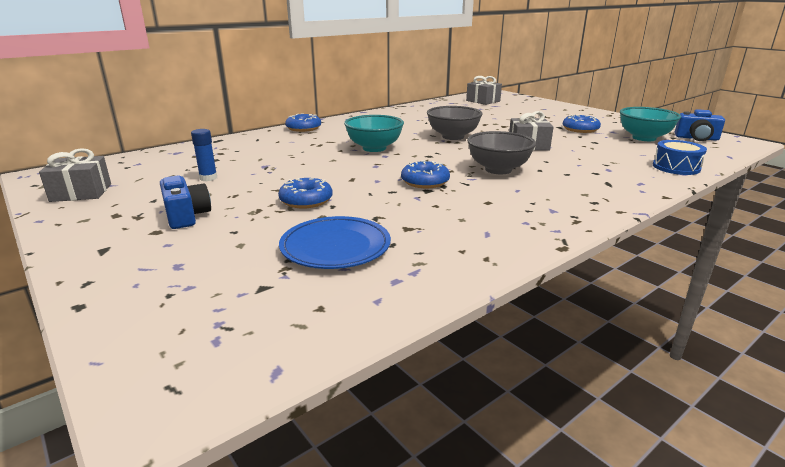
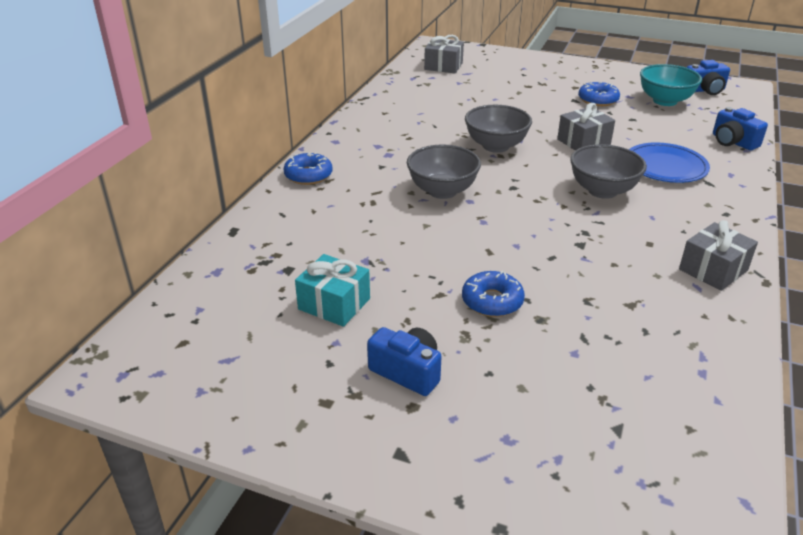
camera: 30 degrees left, 10 degrees up
grey gift [39,148,111,202] -> grey gift moved to [679,220,758,291]
blue glue stick [191,129,217,181] -> turquoise gift [295,254,370,327]
blue plate [279,216,391,269] -> blue plate moved to [629,142,710,183]
turquoise bowl [344,115,404,152] -> grey bowl [407,144,481,199]
blue donut [401,160,450,188] -> none
blue drum [653,140,707,175] -> blue camera [713,107,768,151]

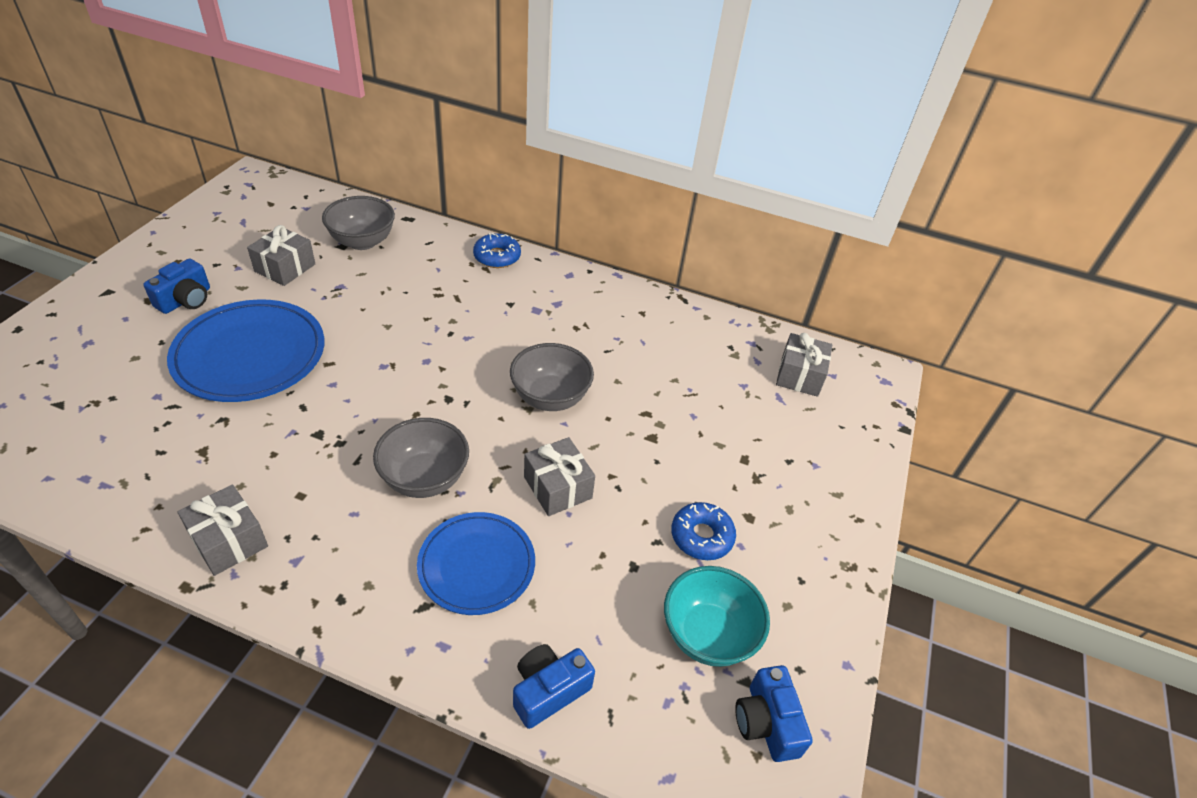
camera: 85 degrees right, 10 degrees up
turquoise gift [295,254,370,327] -> grey gift [247,225,315,286]
grey bowl [407,144,481,199] -> grey bowl moved to [322,196,395,250]
blue donut [462,271,525,317] -> blue plate [167,299,325,402]

